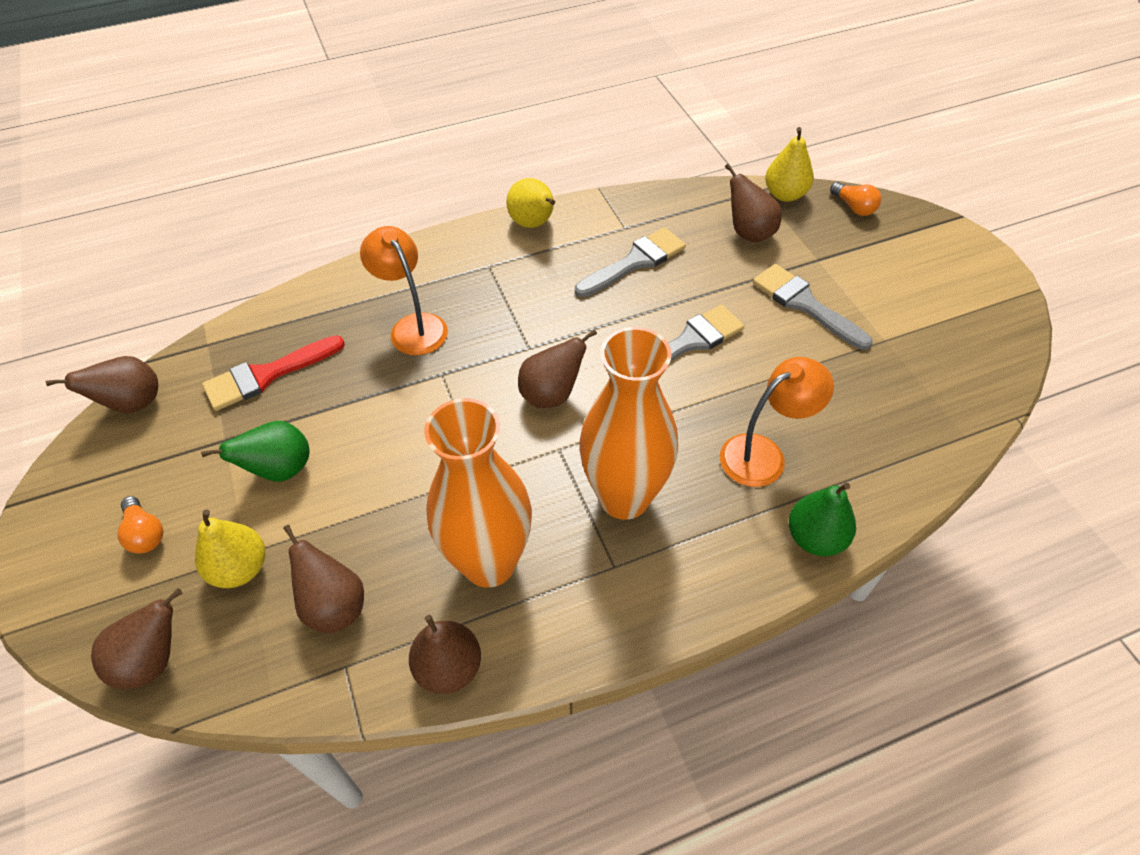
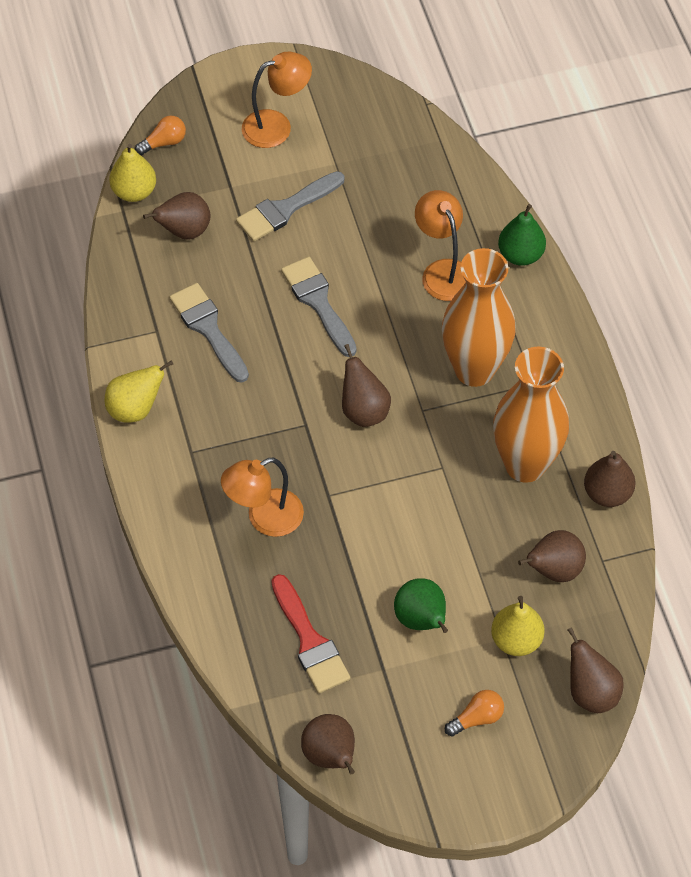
camera: 85 degrees left, 5 degrees up
none -> orange lamp [242,52,312,148]

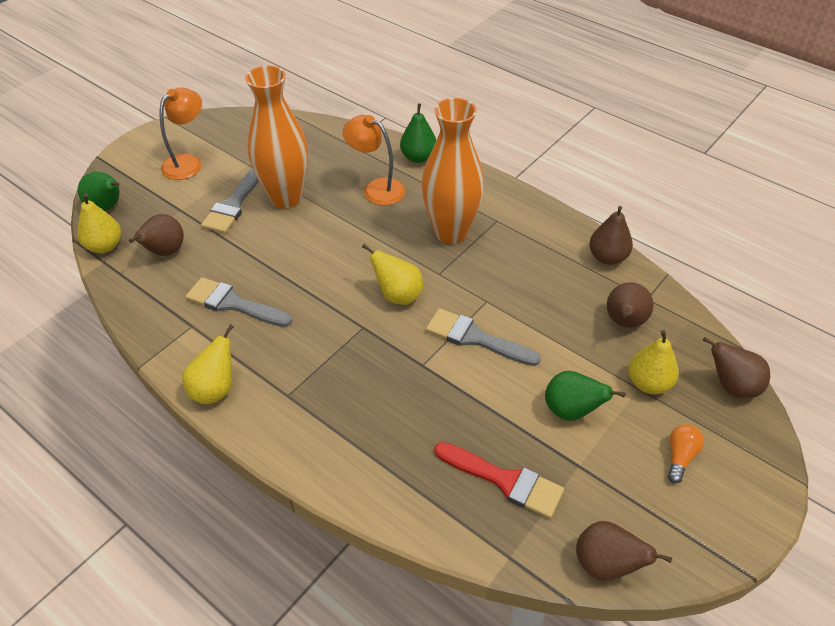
camera: 35 degrees left, 10 degrees down
orange light bulb [135,116,186,155] -> green pear [78,172,120,211]
orange lamp [221,458,304,537] -> none
grey brush [281,257,357,357] -> grey brush moved to [426,308,541,366]
brown pear [342,344,391,427] -> yellow pear [362,244,423,305]
orange vase [493,347,569,483] -> orange vase moved to [245,65,308,209]

